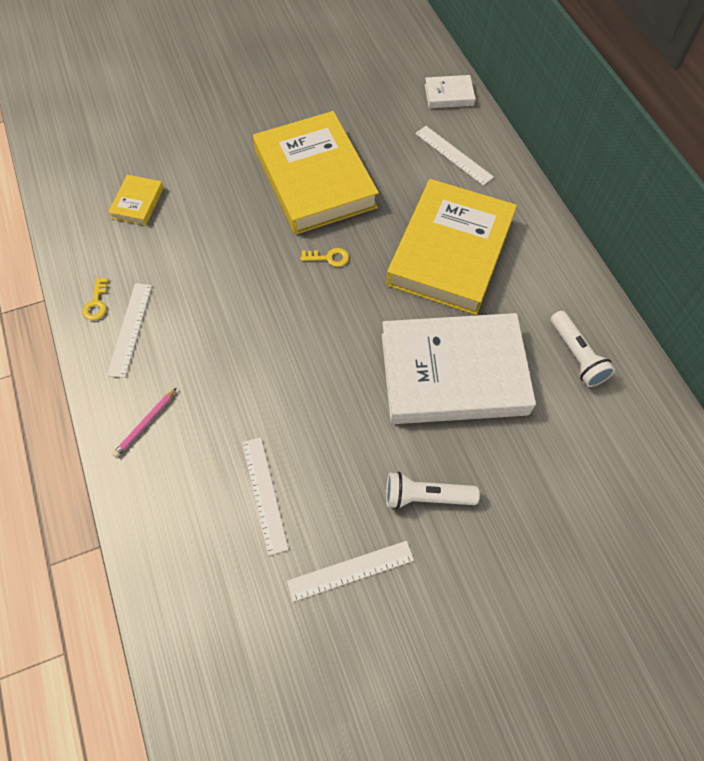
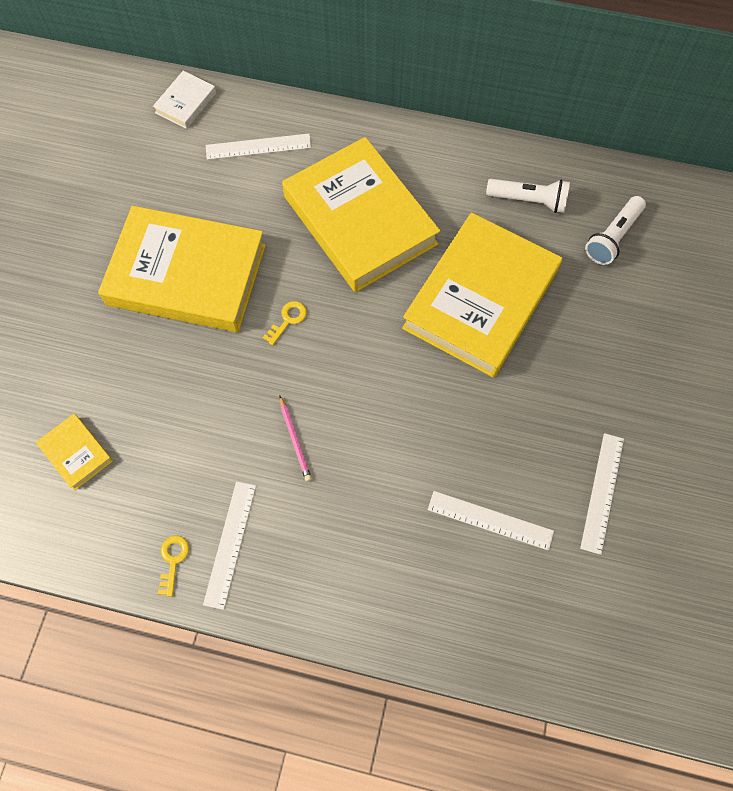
camera: 55 degrees left, 5 degrees up
yellow key [82,278,108,321] -> yellow key turned 120 degrees counterclockwise [158,535,189,597]
white ruler [107,283,152,378] -> white ruler turned 60 degrees clockwise [203,482,256,610]
pink pencil [112,388,176,458] -> pink pencil moved to [280,396,312,482]
white book [382,313,536,424] -> yellow book [402,212,562,378]
white flashlight [386,472,479,509] -> white flashlight moved to [585,196,646,265]

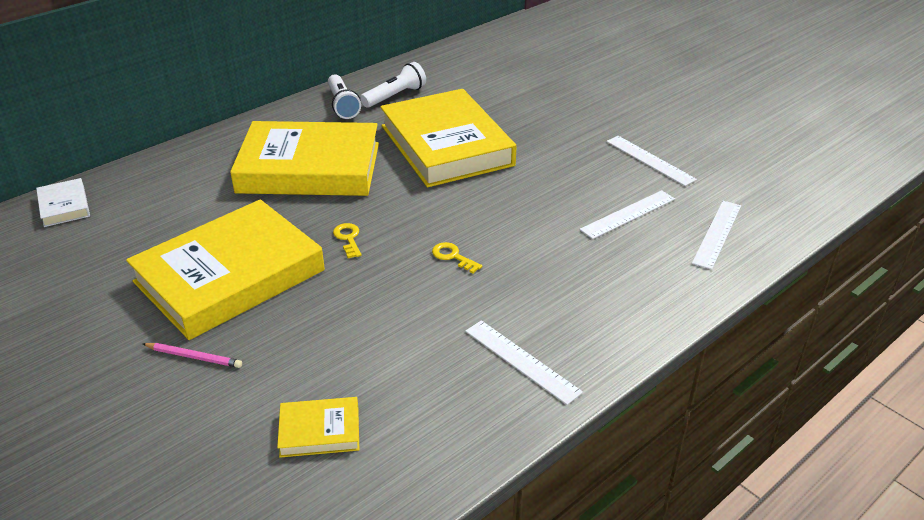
camera: 55 degrees left, 30 degrees down
yellow key [158,535,189,597] -> yellow key moved to [432,242,482,273]
white ruler [206,134,311,160] -> white ruler moved to [692,201,741,270]
pink pencil [280,396,312,482] -> pink pencil moved to [143,343,242,368]
white flashlight [585,196,646,265] -> white flashlight moved to [328,74,361,119]

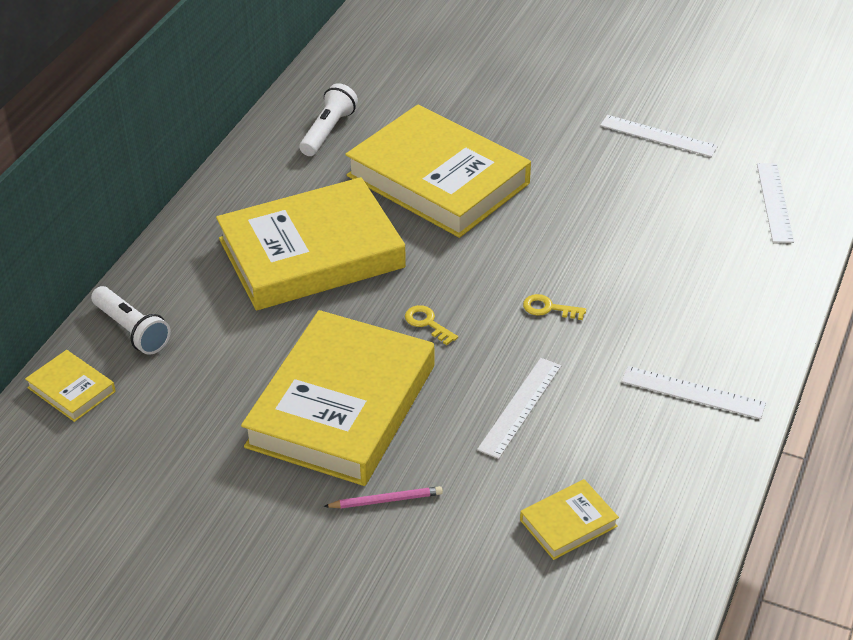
camera: 25 degrees left, 5 degrees up
white book [36,178,90,227] -> yellow book [25,350,116,422]
white flashlight [328,74,361,119] -> white flashlight moved to [91,286,171,355]
white ruler [580,190,675,239] -> white ruler moved to [477,358,561,459]

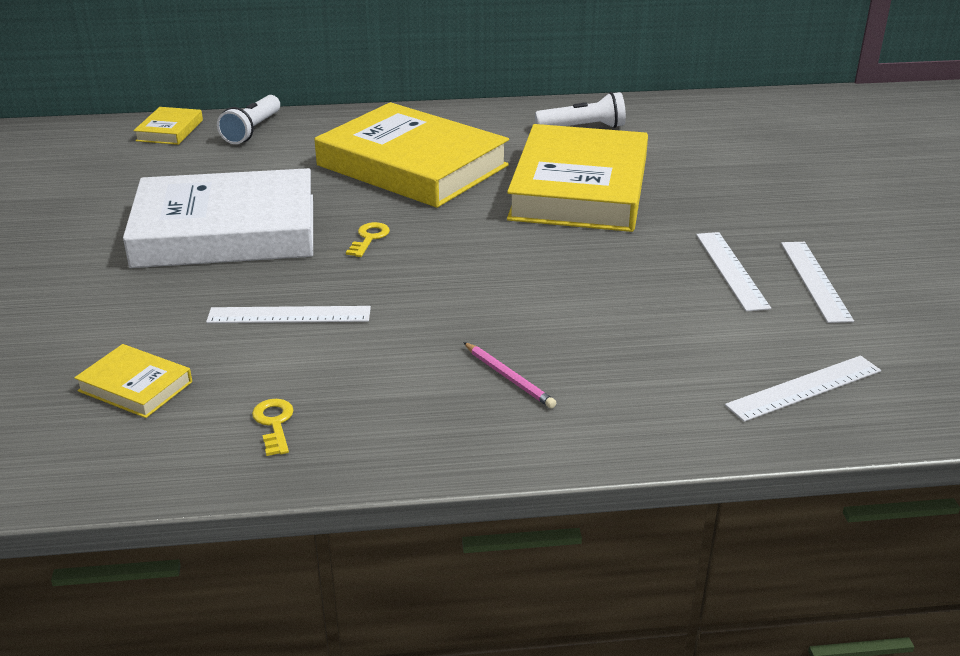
camera: 60 degrees right, 10 degrees down
yellow book [241,310,434,486] -> white book [123,168,313,268]
pink pencil [324,486,443,508] -> pink pencil moved to [463,342,556,408]
yellow key [523,294,586,320] -> yellow key moved to [252,399,293,456]
white ruler [621,366,766,419] -> white ruler moved to [696,232,771,311]

